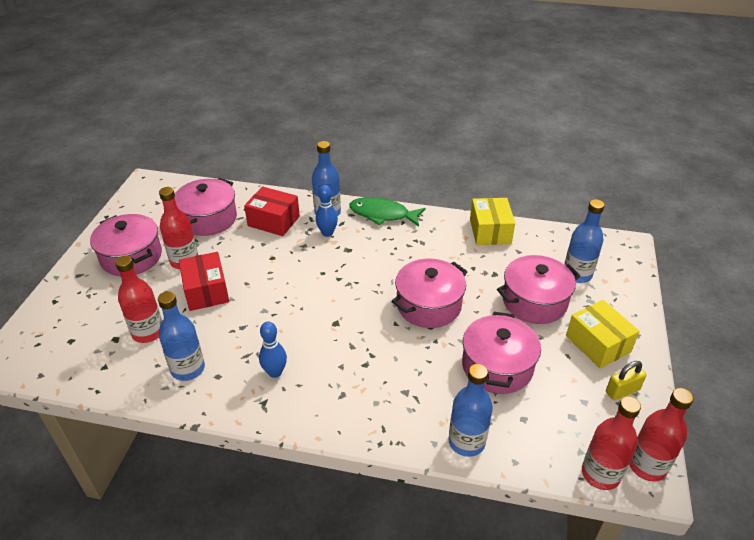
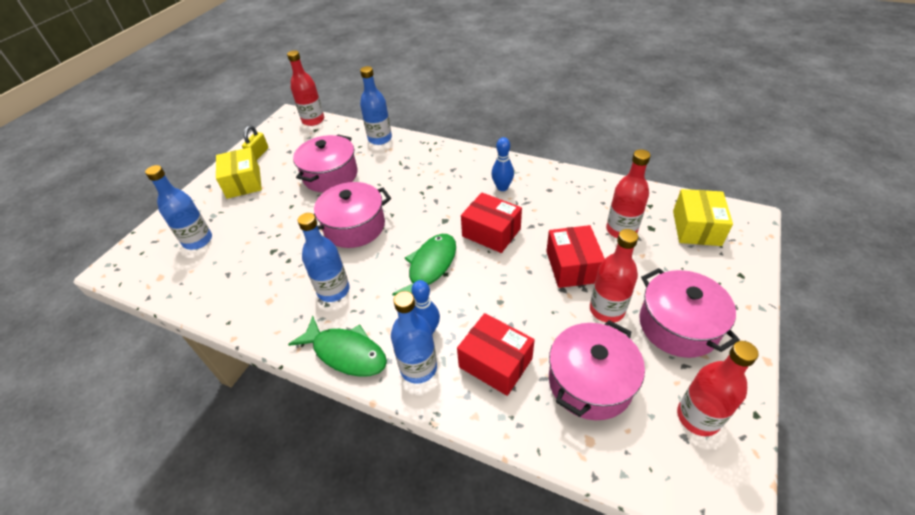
camera: 165 degrees left, 5 degrees up
blue bottle [158,291,205,381] -> blue bottle moved to [298,213,349,302]
yellow box [470,198,515,245] -> yellow box moved to [673,189,733,246]
pink pot [497,255,580,324] -> none
yellow padlock [606,361,646,400] -> yellow padlock turned 60 degrees counterclockwise [242,126,268,160]
red bottle [629,388,693,482] -> red bottle moved to [677,341,759,436]
none -> green fish [392,234,456,295]
none -> red box [461,193,522,253]

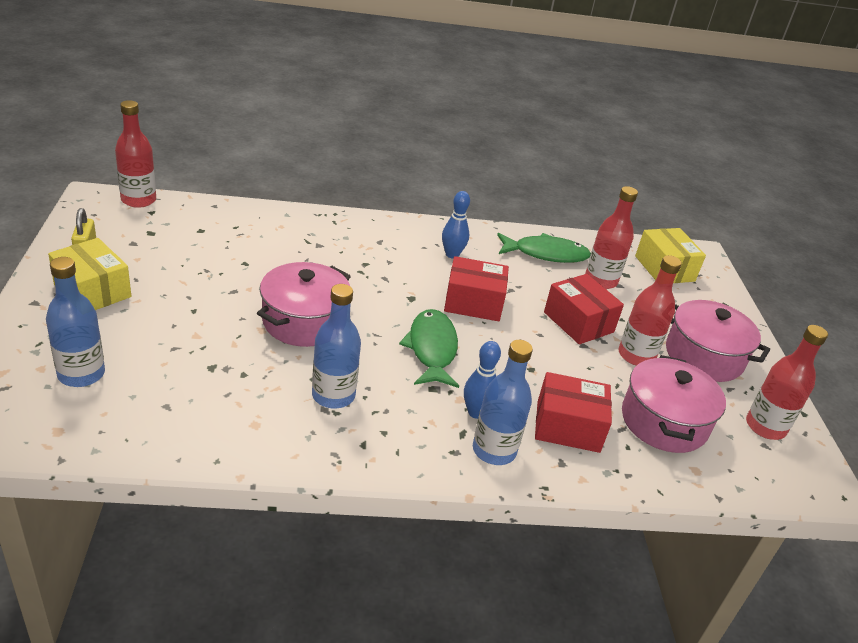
camera: 35 degrees left, 10 degrees down
green fish [288,316,387,377] -> green fish moved to [497,233,591,263]
pink pot [293,134,358,192] -> none
blue bottle [360,66,392,145] -> none

